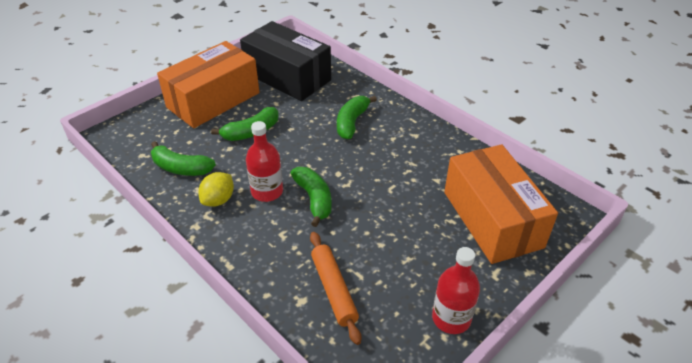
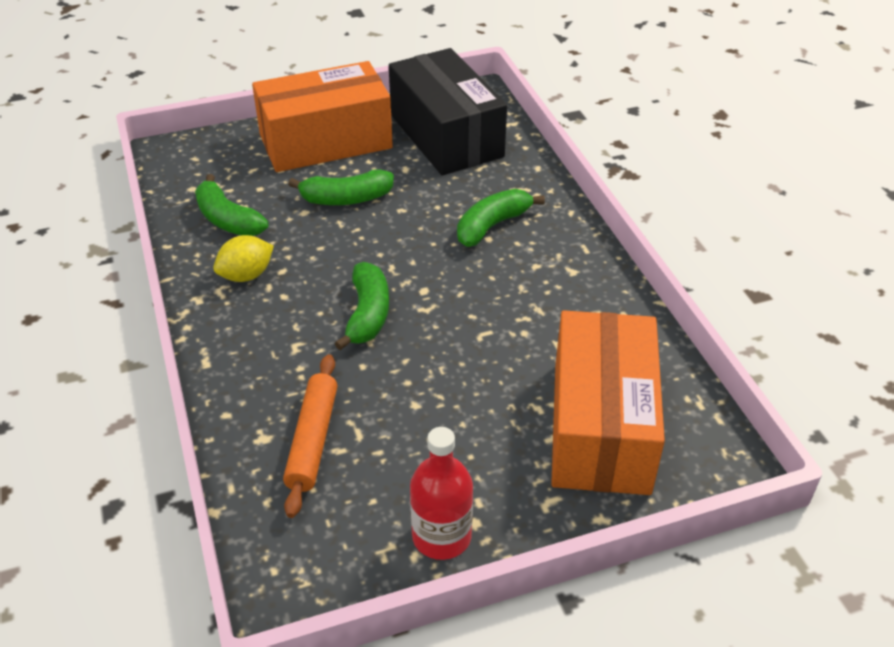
camera: 25 degrees right, 0 degrees up
red bottle [246,121,283,202] -> none

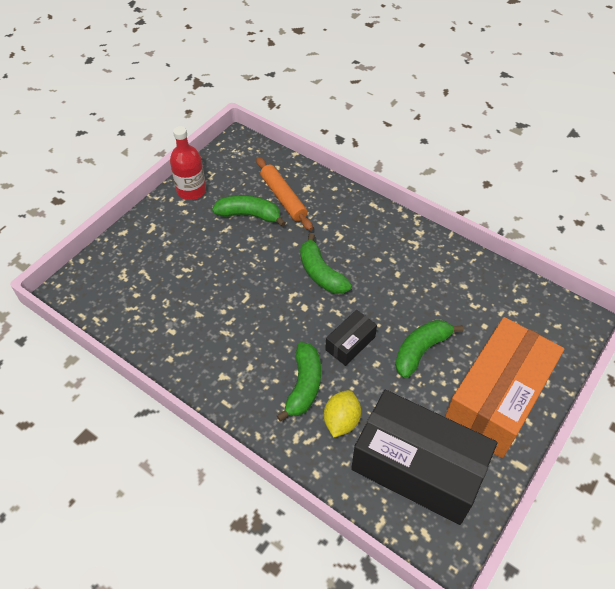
camera: 145 degrees right, 10 degrees up
green banana [195,174,268,236] -> green banana moved to [212,195,286,227]
yellow lemon [213,235,274,282] -> yellow lemon moved to [324,390,361,437]
orange box [551,310,665,495] -> none
none -> black box [325,310,377,366]

